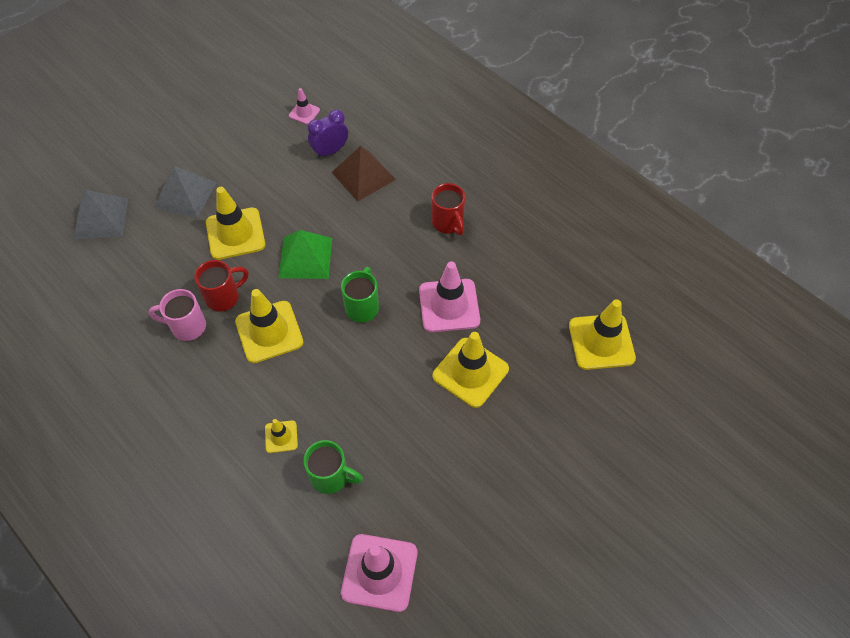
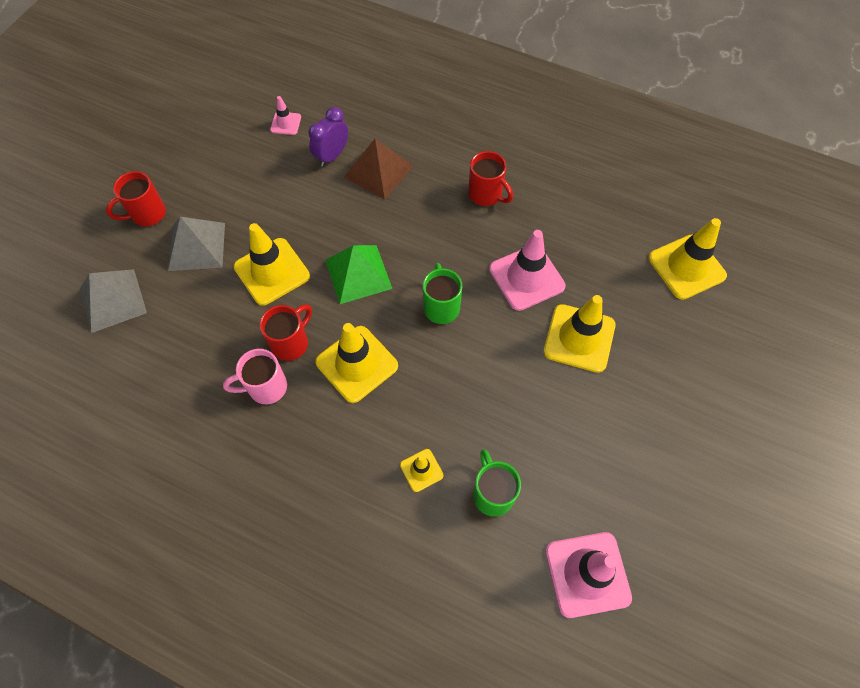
camera: 20 degrees left, 5 degrees up
green mug [303,440,363,494] -> green mug turned 105 degrees counterclockwise [473,449,521,517]
none -> red mug [106,171,166,226]

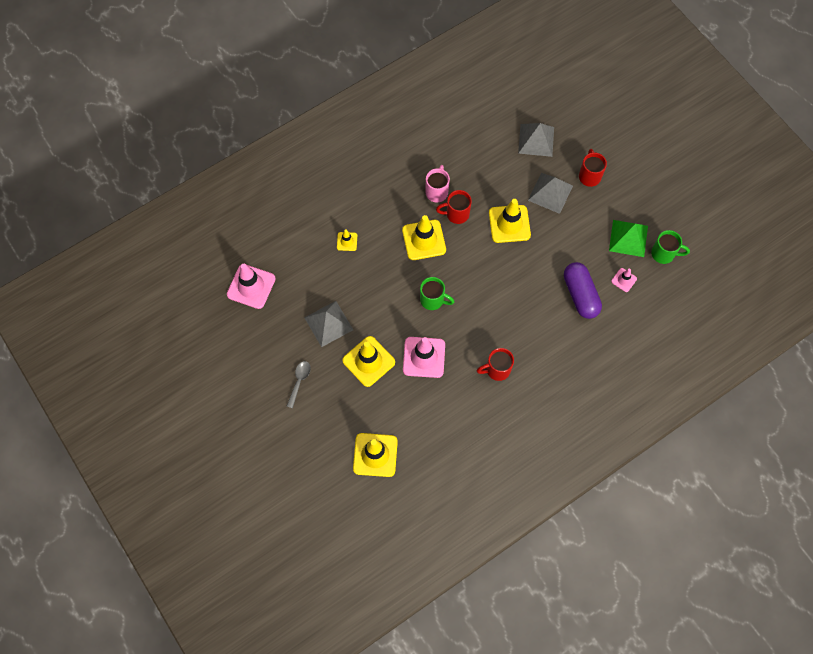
camera: 120 degrees right, 5 degrees up
red mug [260,305,312,361] -> red mug turned 105 degrees clockwise [436,190,472,224]
purple clock [308,107,348,167] -> purple capsule [564,262,602,319]
green pyramid [325,245,392,304] -> green pyramid moved to [609,220,648,257]
brown pyramid [344,139,413,200] -> none
green mug [473,449,521,517] -> green mug moved to [651,230,690,264]
none -> grey spoon [287,361,311,408]
none -> grey pyramid [304,301,353,347]

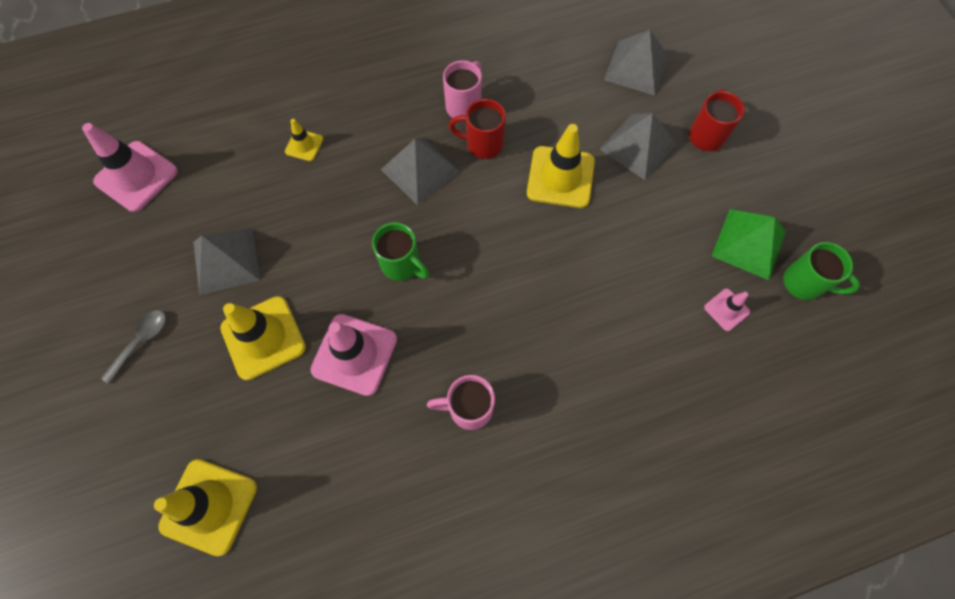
camera: 15 degrees right, 0 degrees up
yellow traffic cone [402,215,446,260] -> grey pyramid [381,137,460,205]
red mug [477,348,514,381] -> pink mug [427,375,495,430]
purple capsule [564,262,602,319] -> none

